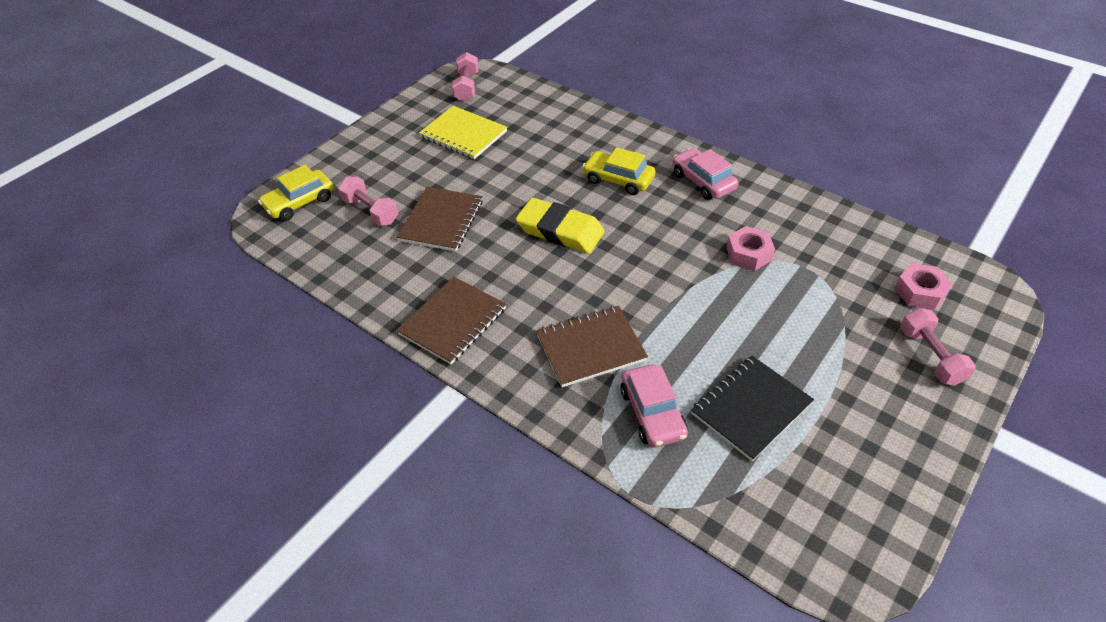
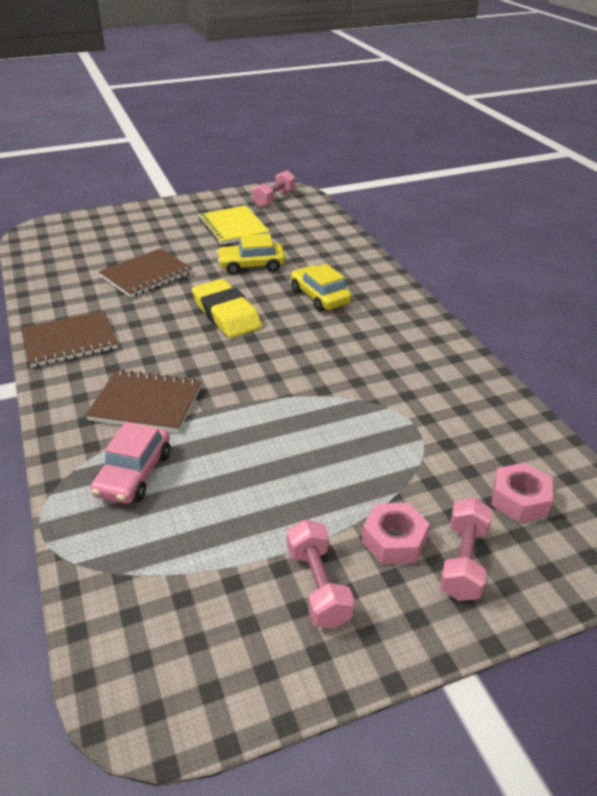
camera: 30 degrees right, 10 degrees down
yellow car [258,165,334,221] -> yellow car moved to [217,234,285,275]
pink dumbbell [338,177,398,226] -> pink dumbbell moved to [287,520,355,629]
pink car [673,148,738,200] -> none
black notebook [691,356,814,461] -> none
pink nut [726,226,775,271] -> pink nut moved to [362,503,430,564]

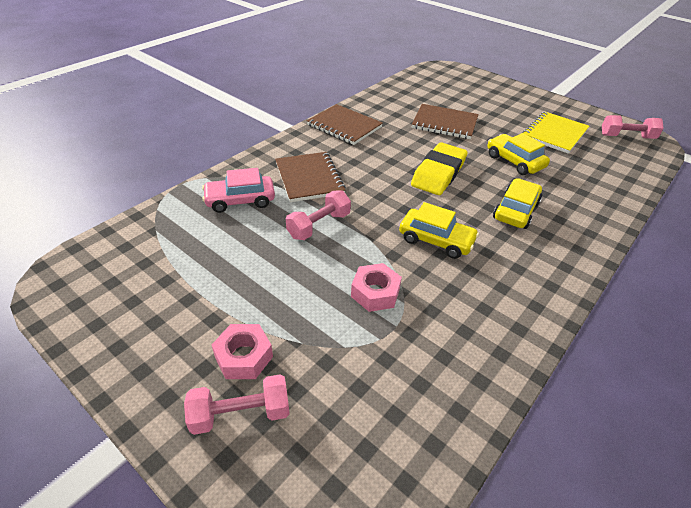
camera: 60 degrees right, 5 degrees up
pink dumbbell [287,520,355,629] -> pink dumbbell moved to [286,190,351,240]
pink nut [492,463,553,522] -> pink nut moved to [351,263,402,312]
none -> yellow car [399,202,479,259]

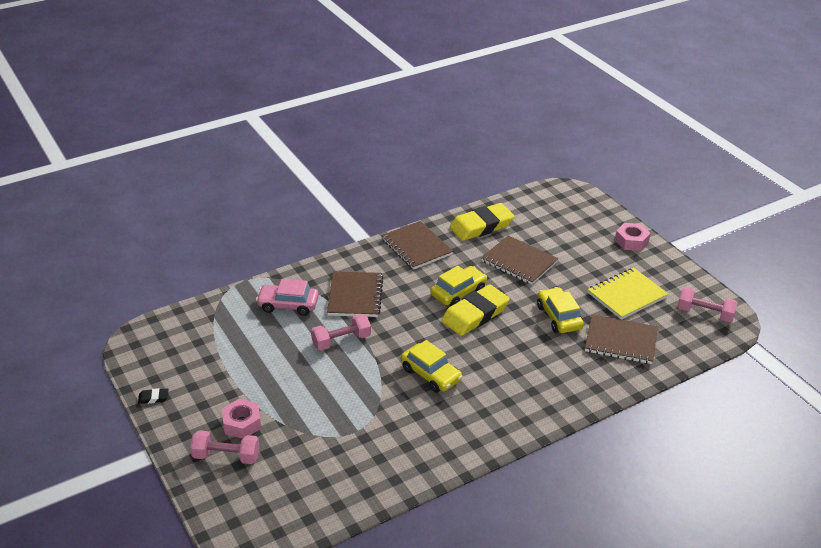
camera: 20 degrees right, 5 degrees down
pink nut [351,263,402,312] -> pink nut moved to [615,223,651,251]
yellow car [493,178,542,229] -> yellow car moved to [430,266,487,306]
none -> black eraser [138,388,168,404]
none -> yellow eraser [450,203,514,241]
none -> brown notebook [585,314,658,364]

